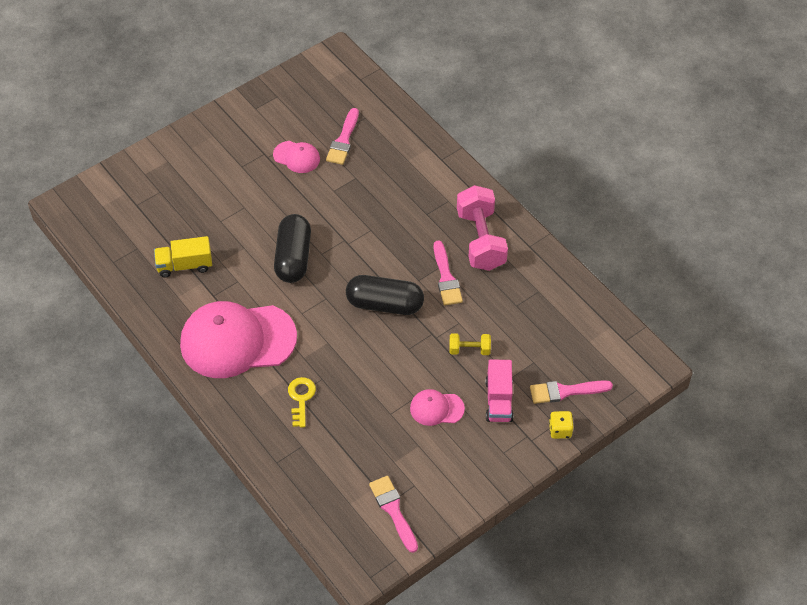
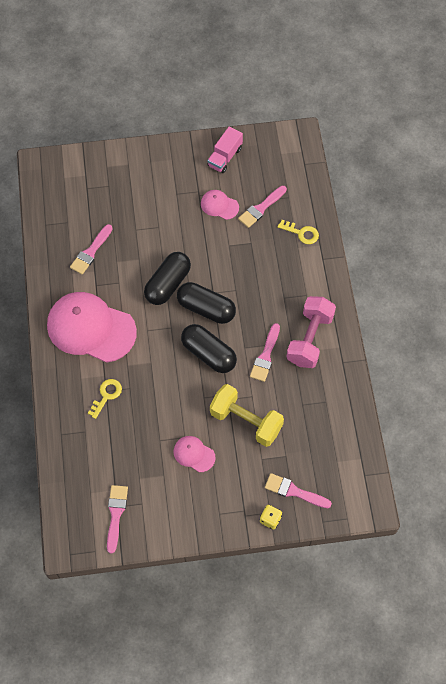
camera: 30 degrees right, 10 degrees up
yellow truck [154,236,212,278] -> pink brush [70,224,113,275]
pink cap [273,141,320,173] -> pink cap turned 150 degrees clockwise [201,190,239,220]
yellow dumbbell [449,333,491,355] -> yellow dumbbell [210,384,284,447], size x2.08
pink truck [485,359,514,422] -> pink truck moved to [207,126,243,173]
none -> black capsule [177,282,236,324]
none -> yellow key [278,220,319,244]

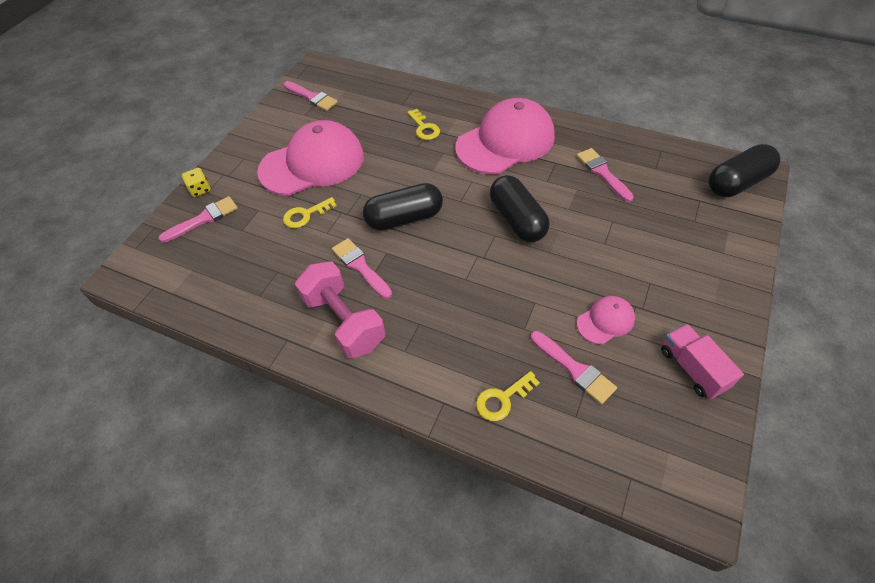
camera: 125 degrees right, 10 degrees down
pink cap [173,436,216,472] -> pink cap [257,120,364,196], size x2.20
black capsule [177,282,236,324] -> black capsule moved to [709,144,781,197]
yellow dumbbell [210,384,284,447] -> yellow key [283,197,337,228]
pink brush [238,186,287,228] -> pink brush turned 150 degrees clockwise [531,331,617,404]

